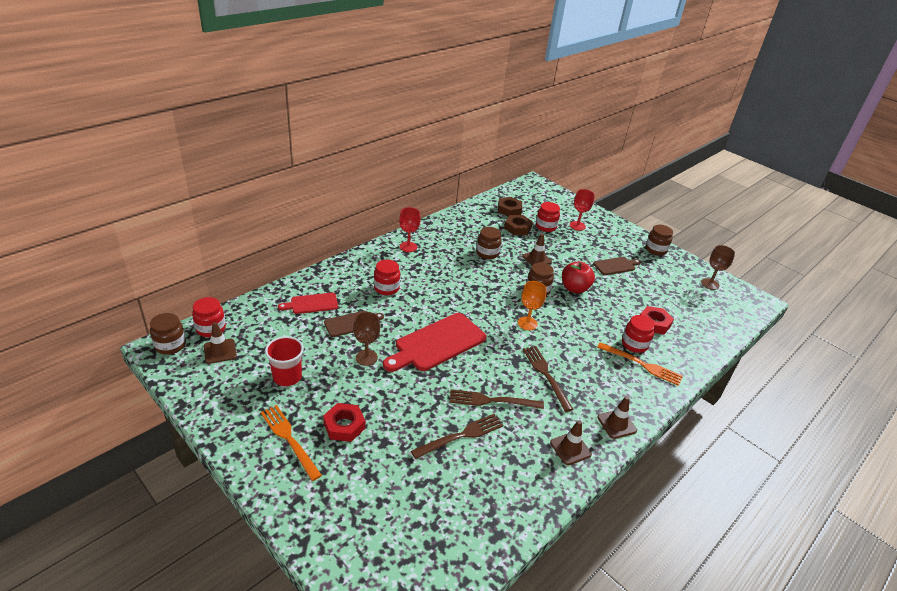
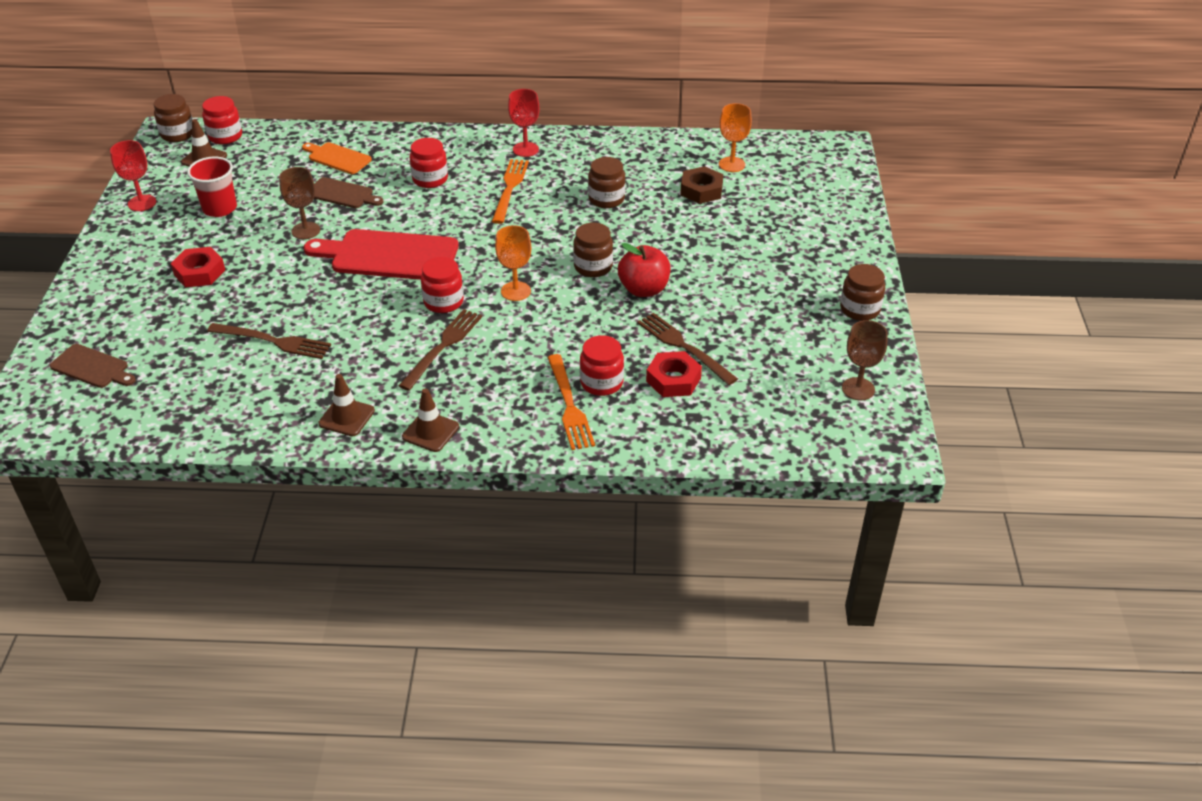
camera: 50 degrees right, 5 degrees up
orange fork [261,405,322,481] -> orange fork moved to [492,159,529,224]
red cutting board [278,293,338,314] -> orange cutting board [302,142,372,174]
brown fork [449,389,544,409] -> brown fork moved to [637,313,738,385]
brown nut [498,197,522,217] -> orange goblet [719,103,752,172]
brown traffic cone [522,234,552,266] -> none
red jar [536,202,560,232] -> red jar moved to [421,257,464,313]
red goblet [570,189,595,231] -> red goblet moved to [110,140,156,211]
brown cutting board [593,257,641,275] -> brown cutting board moved to [50,344,136,388]

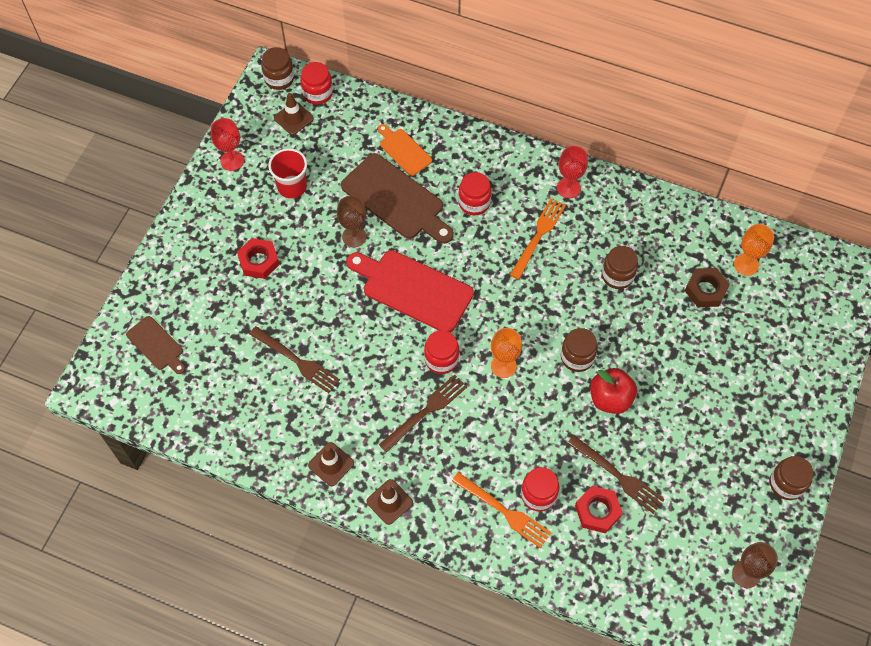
camera: 20 degrees right, 20 degrees up
brown cutting board [314,177,384,208] -> brown cutting board [341,153,454,244], size x1.83
orange fork [547,354,595,450] -> orange fork turned 60 degrees counterclockwise [452,472,551,548]
brown fork [637,313,738,385] -> brown fork turned 150 degrees clockwise [567,435,665,514]

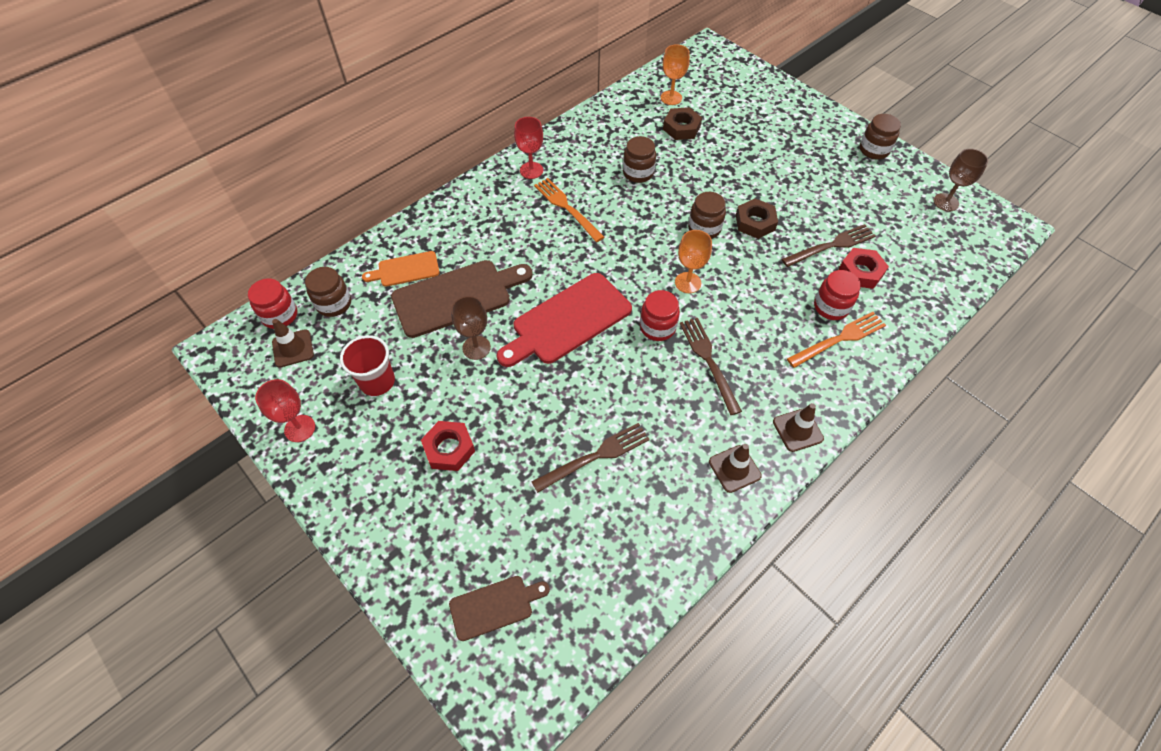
camera: 65 degrees left, 5 degrees down
brown jar [261,47,294,90] -> brown jar moved to [305,267,351,317]
red jar [458,172,492,215] -> none
red apple [591,368,637,414] -> brown nut [736,199,778,239]

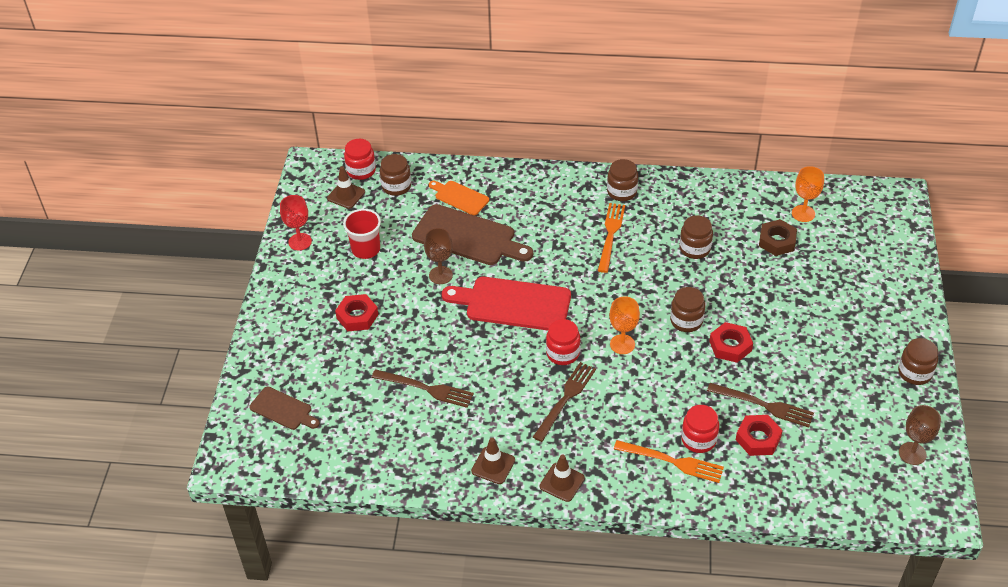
camera: 50 degrees right, 10 degrees down
red goblet [514,117,543,179] -> brown jar [607,159,638,201]
brown nut [736,199,778,239] -> red nut [709,322,753,363]

